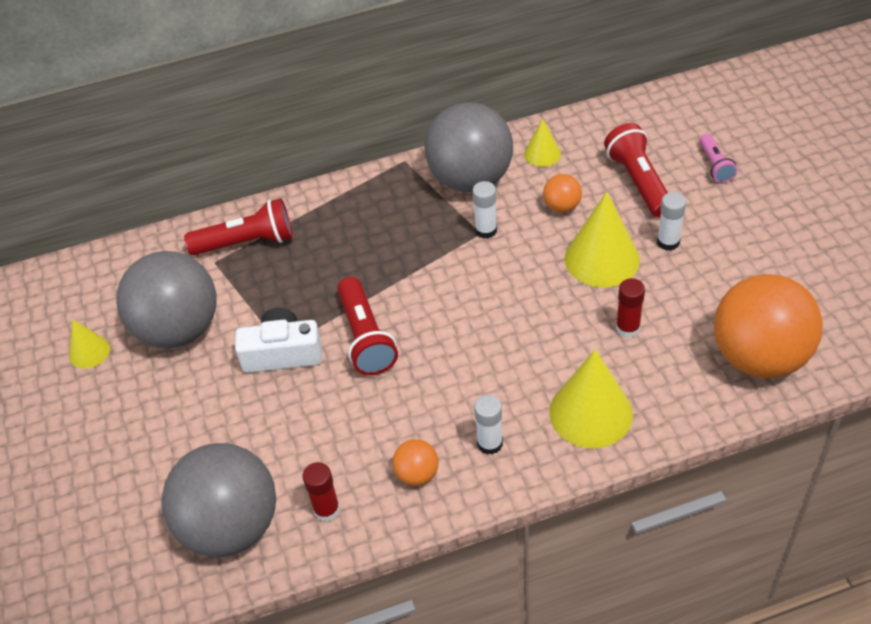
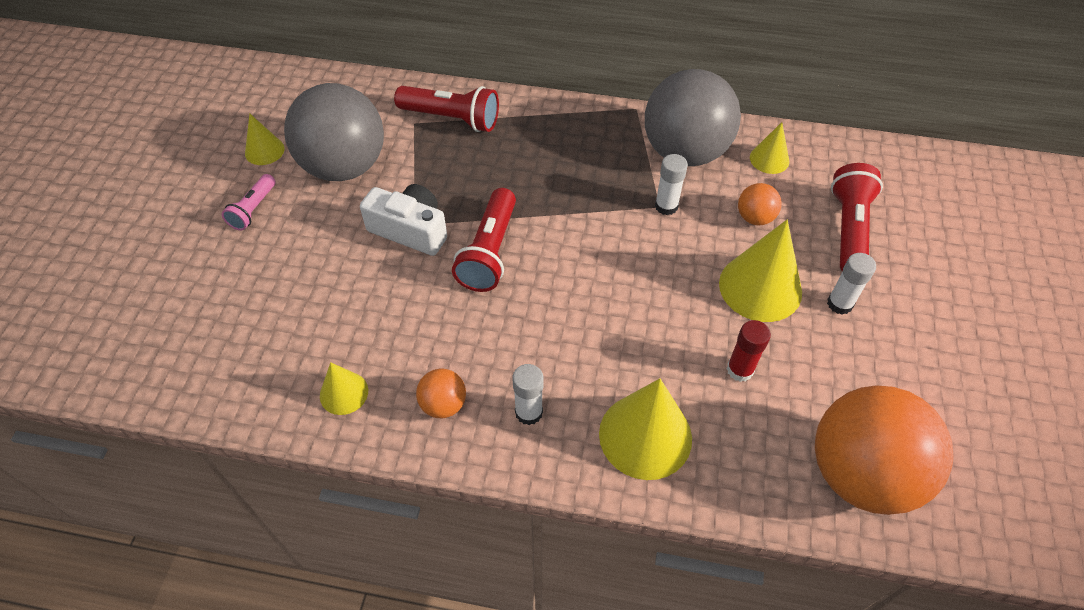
camera: 25 degrees right, 5 degrees up
grey ball [162,443,276,557] -> none
red glue stick [303,462,340,522] -> yellow cone [320,362,368,415]
pink flashlight [699,134,737,183] -> pink flashlight moved to [222,174,276,230]

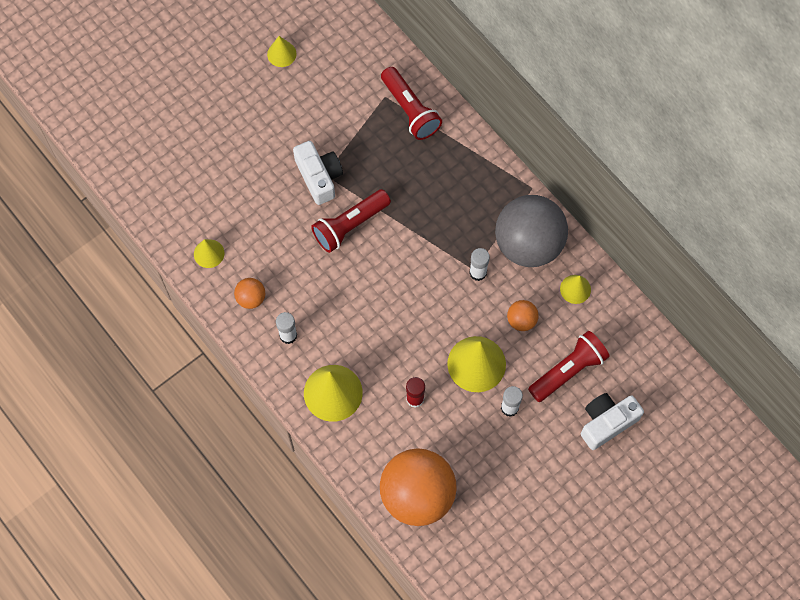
camera: 40 degrees right, 15 degrees up
pink flashlight [222,174,276,230] -> none
grey ball [284,83,384,181] -> none
none -> white camera [581,393,644,450]

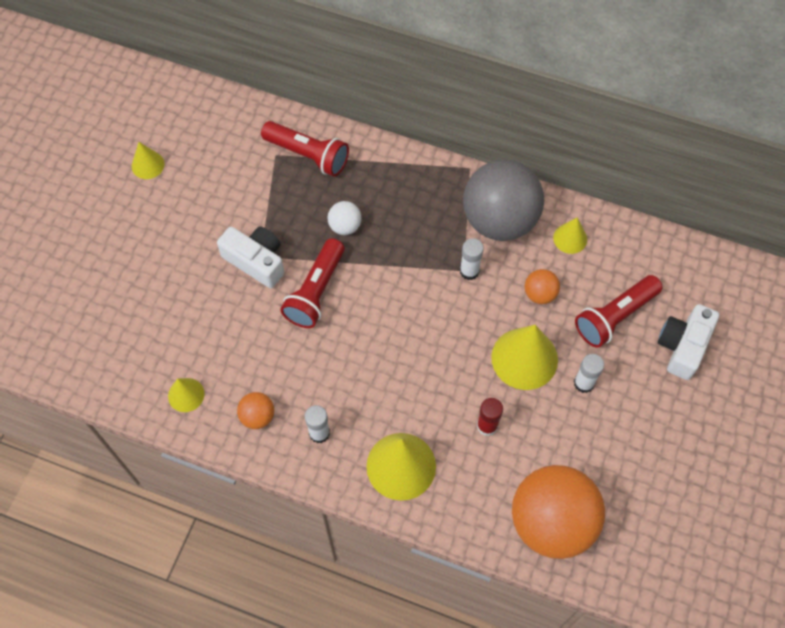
camera: 30 degrees left, 5 degrees down
red flashlight [528,331,610,402] -> red flashlight turned 150 degrees counterclockwise [575,275,662,348]
none -> white ball [328,201,362,235]

